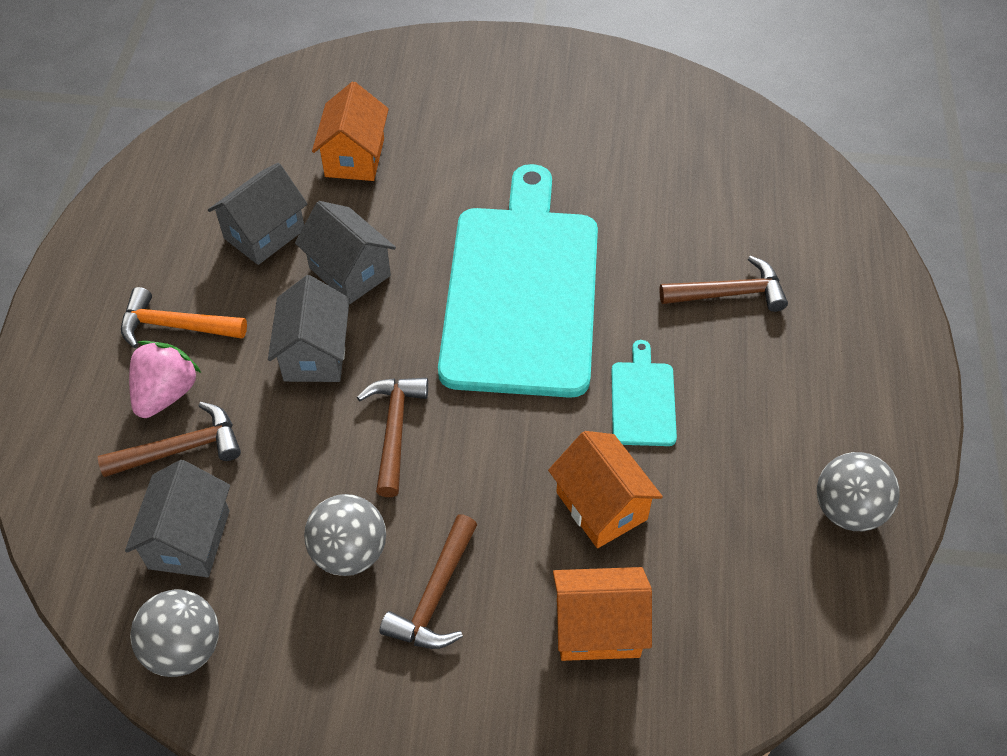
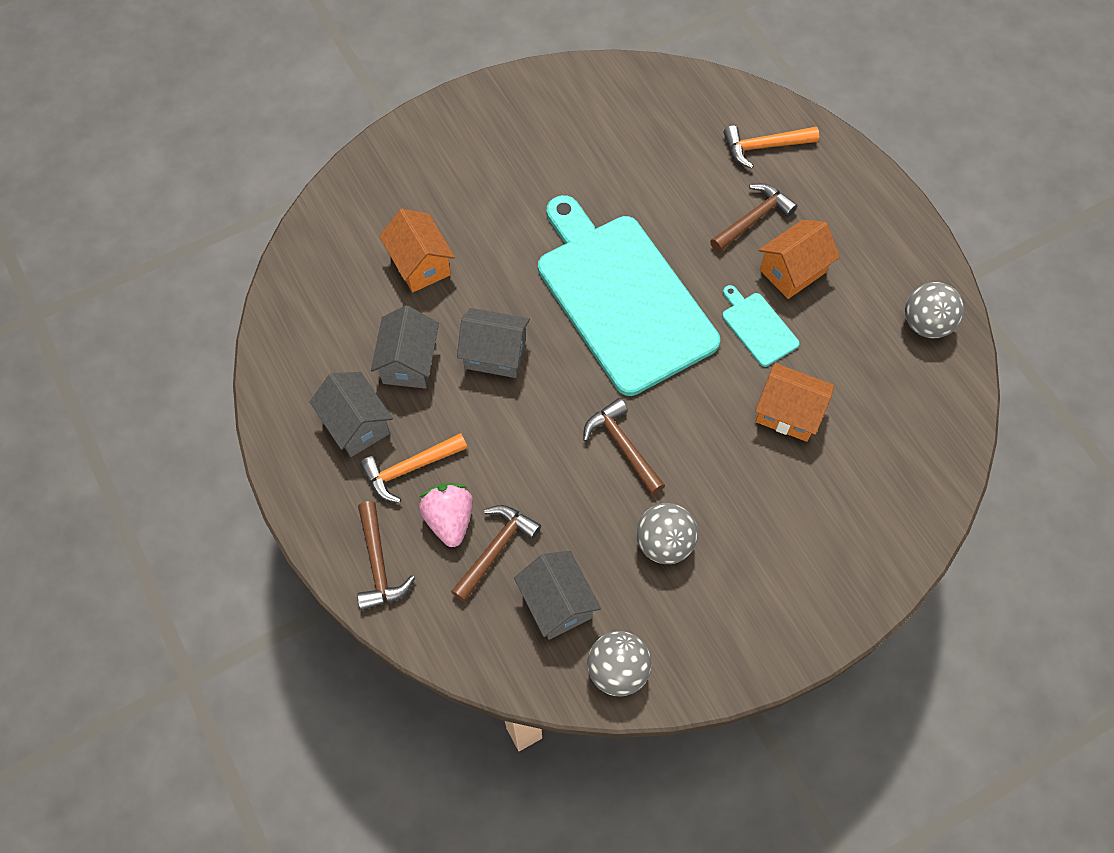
camera: 35 degrees left, 10 degrees up
grey house [268,275,350,382] -> grey house moved to [310,372,393,457]
brown hammer [379,515,477,649] -> brown hammer moved to [357,501,415,610]
orange house [553,567,652,661] -> orange house moved to [758,220,840,299]
none -> orange hammer [723,125,819,169]

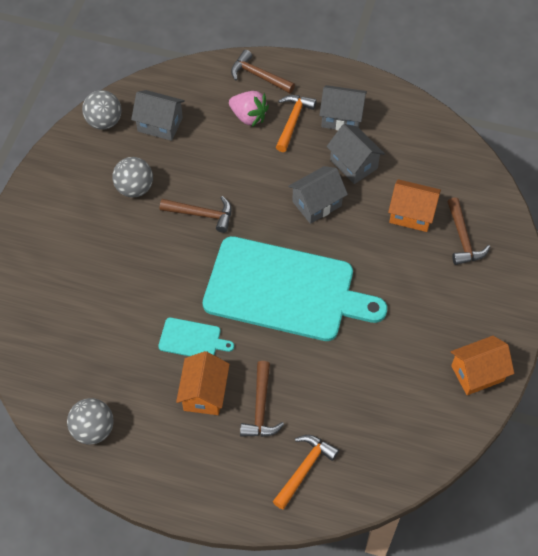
camera: 135 degrees right, 5 degrees down
brown hammer [451,505,541,602] -> brown hammer moved to [447,197,490,265]
orange house [755,363,834,442] -> orange house moved to [451,336,514,395]

